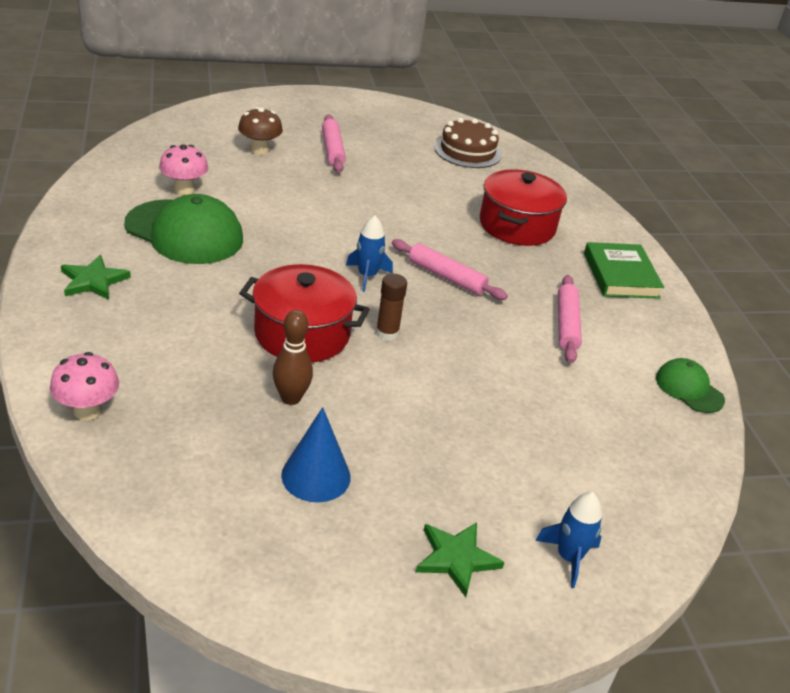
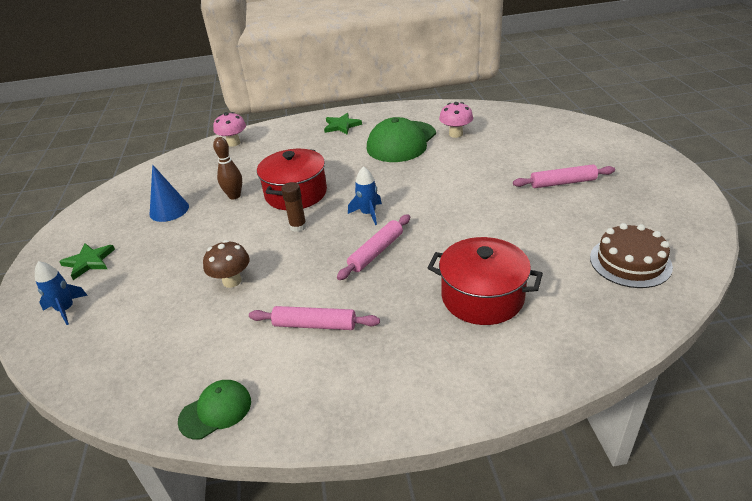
camera: 100 degrees right, 0 degrees up
brown mushroom [238,107,283,155] -> brown mushroom moved to [203,240,250,288]
green book [584,242,664,299] -> none

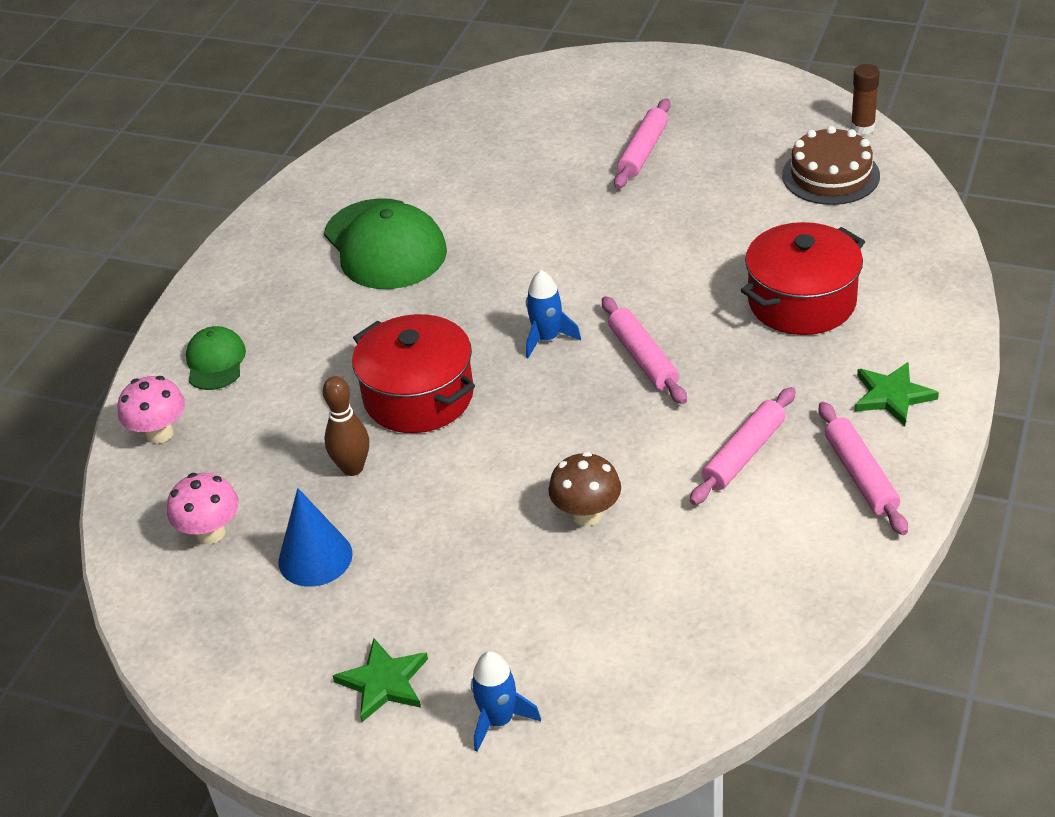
camera: 60 degrees left, 5 degrees up
green cap [178,380,251,440] -> green cap moved to [186,326,246,390]
brown glue stick [281,182,307,232] -> brown glue stick moved to [851,64,880,134]
green star [324,113,362,135] -> green star moved to [854,362,939,426]
pink mushroom [439,102,473,138] -> pink mushroom moved to [167,473,239,544]
none -> pink rolling pin [819,401,908,535]

